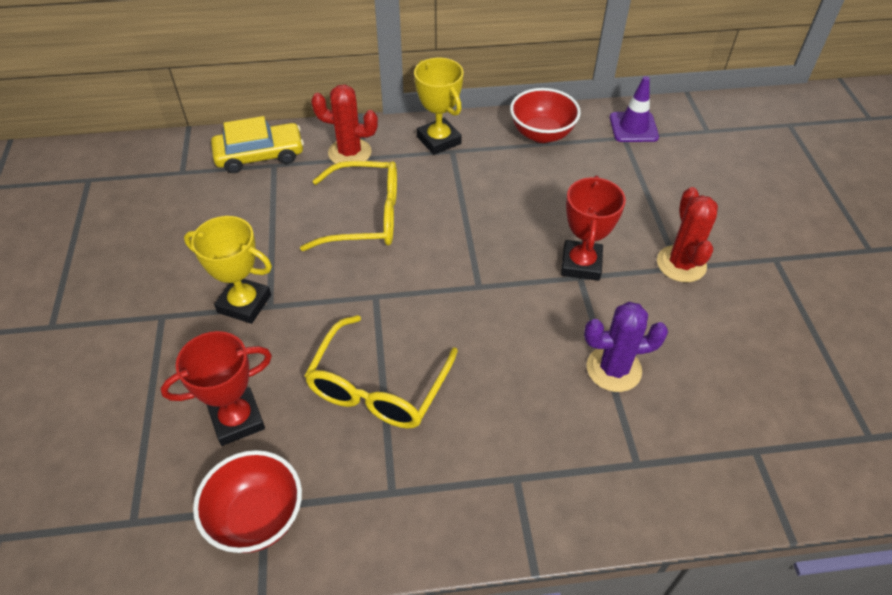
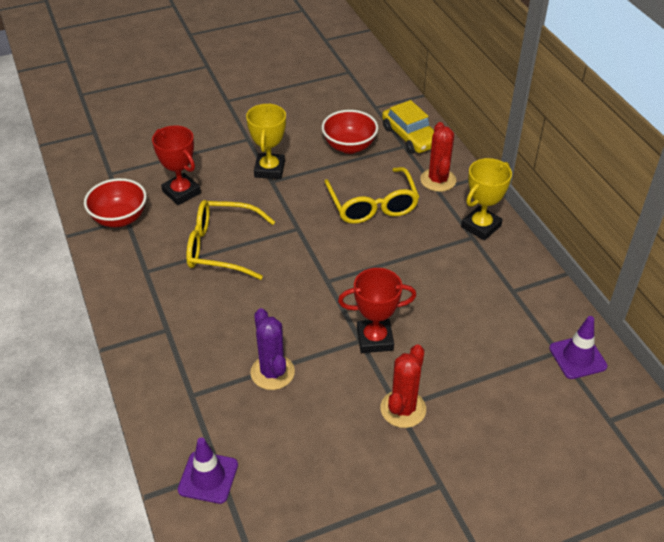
camera: 75 degrees right, 5 degrees down
red bowl [510,88,581,143] -> red bowl moved to [322,110,378,154]
red cactus [657,187,718,282] -> red cactus turned 45 degrees counterclockwise [381,344,426,428]
none -> purple traffic cone [178,437,238,504]

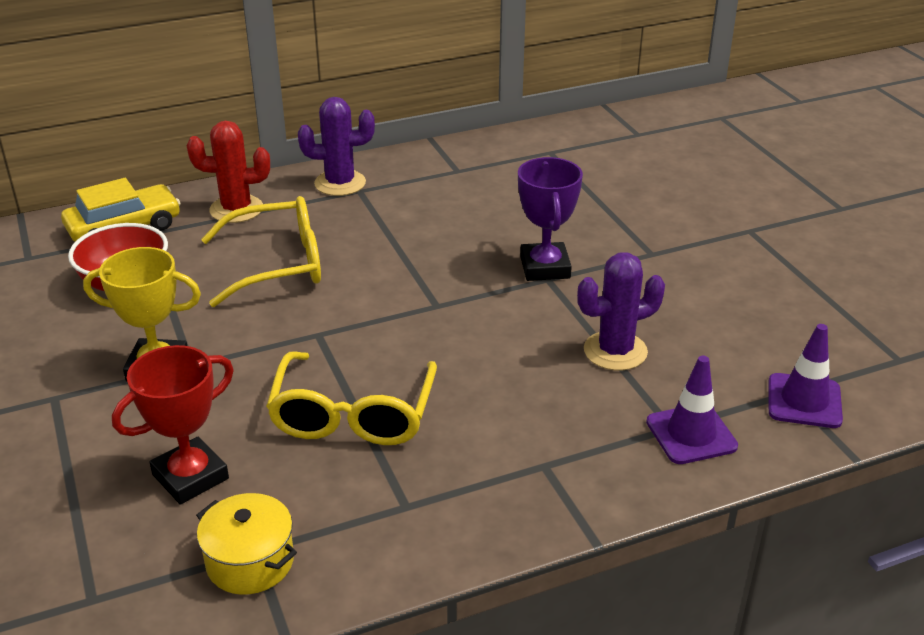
camera: 90 degrees left, 10 degrees down
red bowl [84,178,147,227] -> yellow pot [196,493,297,595]
red trophy [338,268,416,353] -> purple trophy [518,157,583,281]
red cactus [381,344,426,428] -> none
yellow trophy [461,158,512,240] -> purple cactus [298,97,375,196]
purple traffic cone [549,316,608,379] -> purple traffic cone moved to [646,356,738,464]

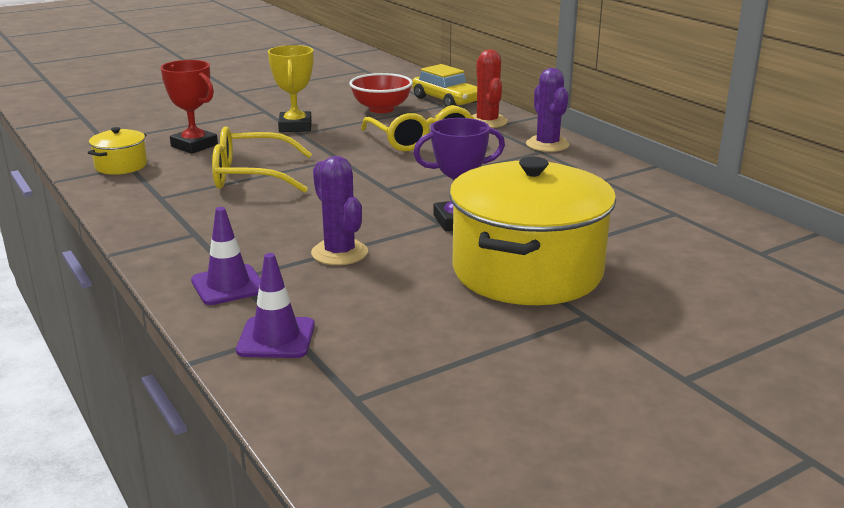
camera: 80 degrees right, 10 degrees down
none -> yellow pot [449,157,616,305]

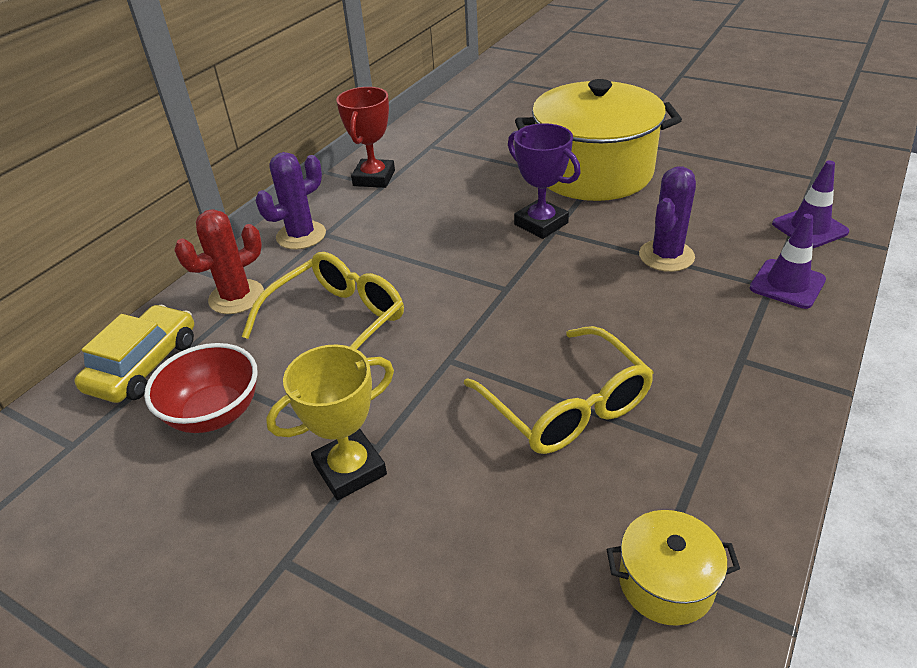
camera: 115 degrees left, 15 degrees up
red trophy [160,60,218,154] -> red trophy moved to [336,87,395,188]

